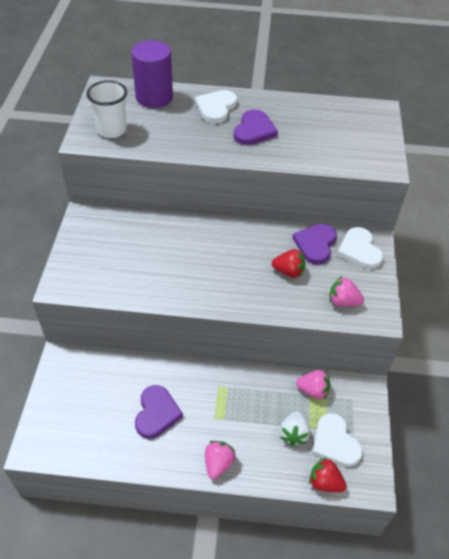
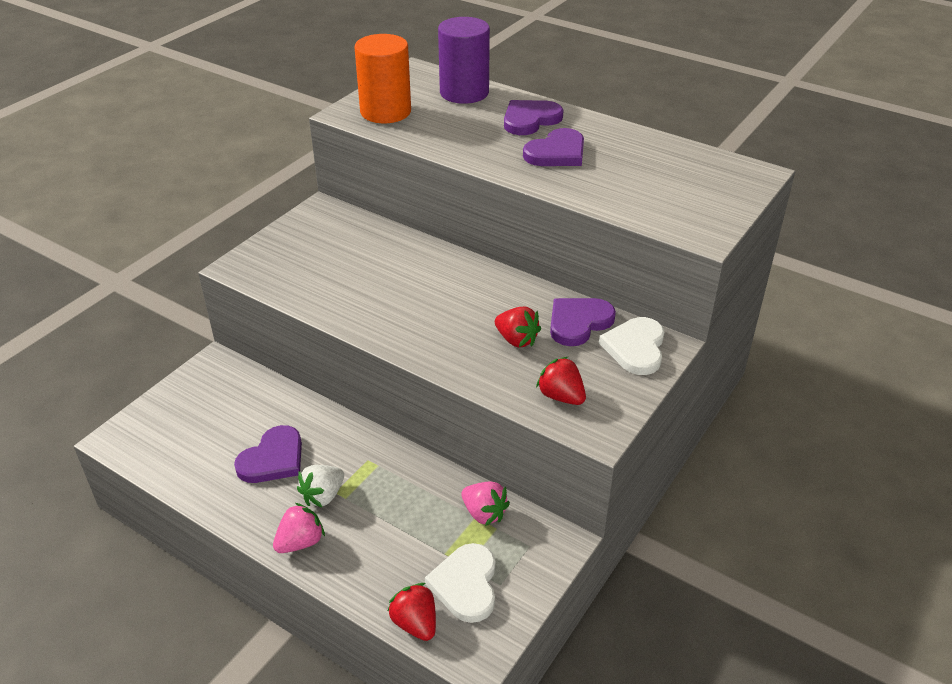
camera: 30 degrees right, 10 degrees down
white cup [87,80,127,138] -> orange cylinder [354,34,411,123]
white heart [195,90,237,124] -> purple heart [504,100,564,135]
white strawberry [280,411,310,446] -> white strawberry moved to [297,465,344,507]
pink strawberry [330,276,364,307] -> red strawberry [536,357,586,405]

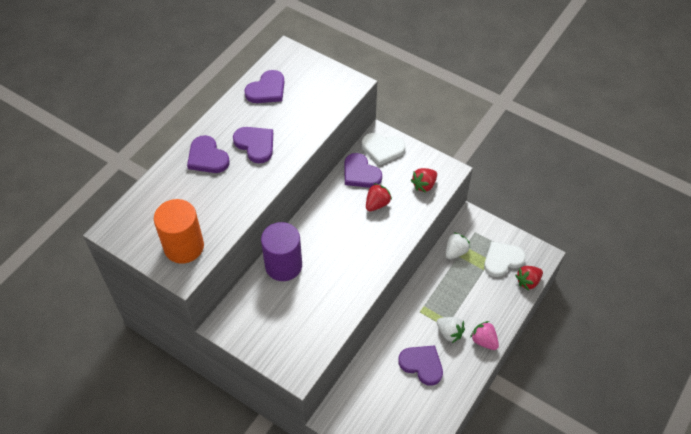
camera: 90 degrees left, 15 degrees up
white heart [425,543,496,623] -> white heart turned 150 degrees clockwise [484,242,526,277]
purple cylinder [438,17,490,104] -> purple cylinder moved to [261,222,302,281]
pink strawberry [461,481,510,526] -> white strawberry [446,232,470,259]
none -> purple heart [244,70,285,103]

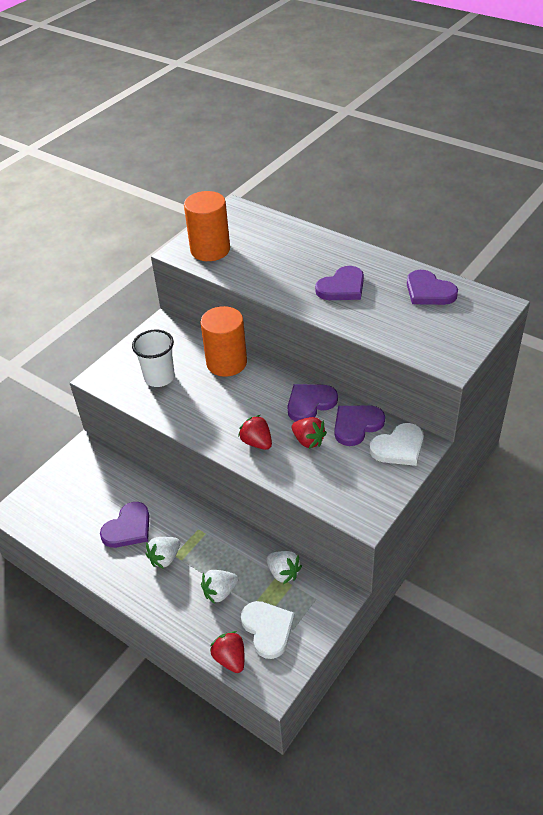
camera: 95 degrees right, 10 degrees down
purple heart [187,135,230,173] -> purple heart moved to [287,384,338,422]
purple cylinder [261,222,302,281] -> orange cylinder [200,306,247,377]
white heart [362,133,405,165] -> white heart turned 135 degrees counterclockwise [369,423,424,466]
red strawberry [411,168,437,193] -> red strawberry moved to [238,415,272,450]
pink strawberry [470,321,499,350] -> none
none -> white cup [132,329,175,387]
none -> white strawberry [201,570,238,604]

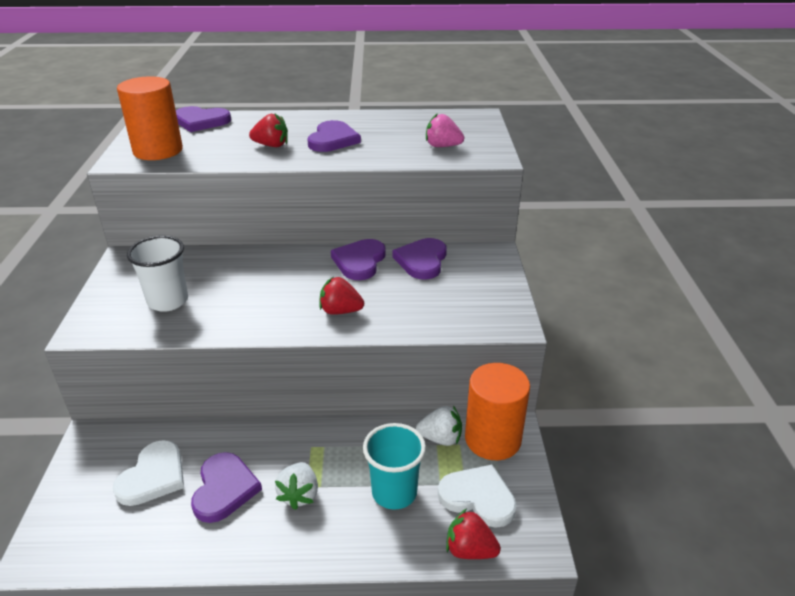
camera: 40 degrees left, 10 degrees down
orange cylinder [200,306,247,377] -> orange cylinder moved to [465,363,530,460]
white strawberry [201,570,238,604] -> turquoise cup [363,423,426,510]
red strawberry [292,417,327,449] -> red strawberry moved to [249,114,288,147]
white heart [369,423,424,466] -> white heart moved to [113,440,184,506]
purple heart [407,270,458,305] -> purple heart moved to [176,106,231,132]
none -> pink strawberry [426,113,464,147]

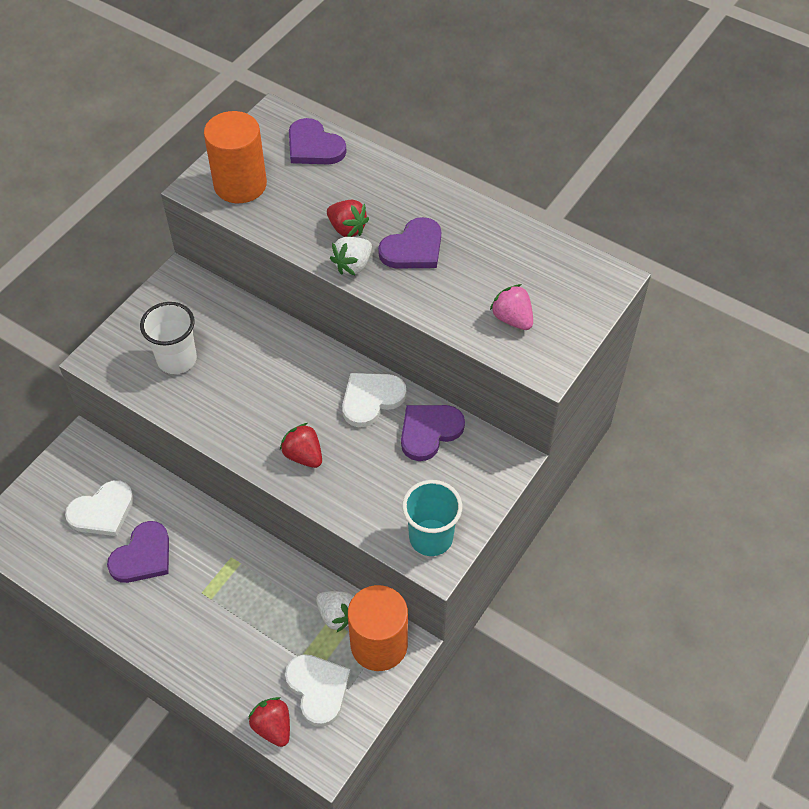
camera: 35 degrees right, 20 degrees up
white strawberry [275,462,318,510] -> white strawberry moved to [330,237,372,275]
purple heart [331,239,386,280] -> white heart [342,373,406,428]
turquoise cup [363,423,426,510] -> turquoise cup moved to [402,480,462,556]

